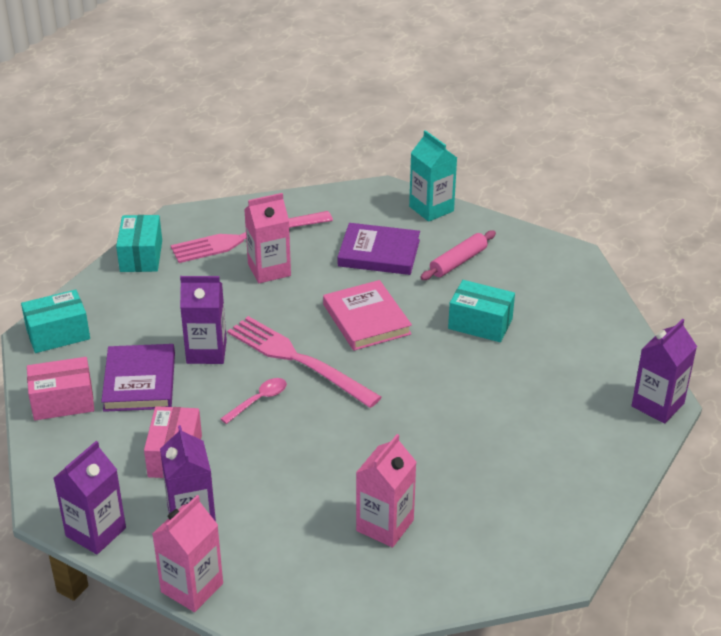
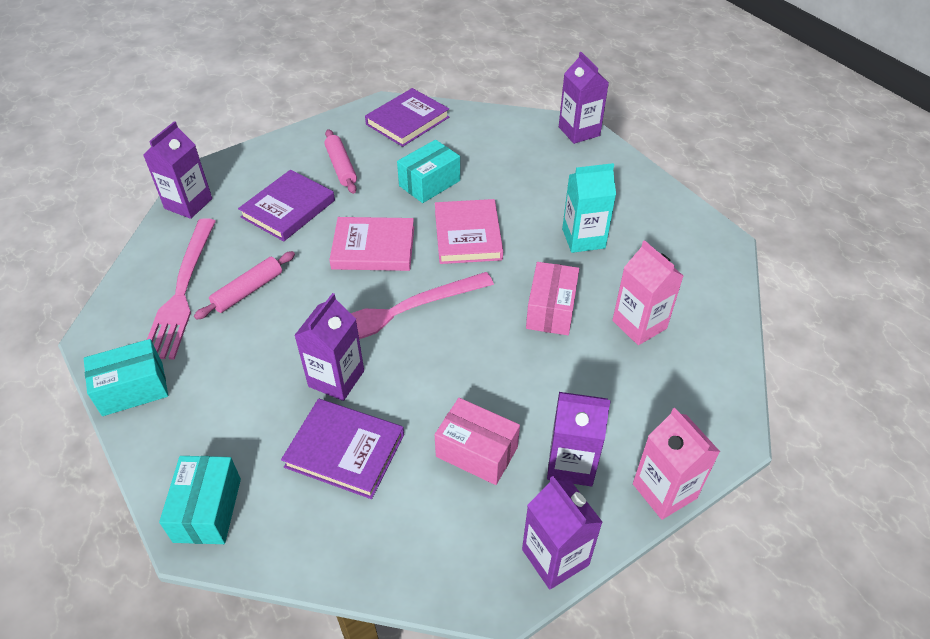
camera: 65 degrees left, 10 degrees up
pink box [27,357,94,420] -> pink box moved to [526,262,579,335]
turquoise box [116,215,162,272] -> turquoise box turned 45 degrees counterclockwise [84,339,168,416]
pink spoon [220,378,287,424] -> none
pink carton [244,193,291,283] -> pink rolling pin [194,251,295,320]
turquoise carton [409,130,457,222] -> turquoise carton moved to [562,163,616,253]
none -> purple carton [143,121,212,219]
none -> purple book [365,88,449,147]
none -> pink book [435,199,503,264]

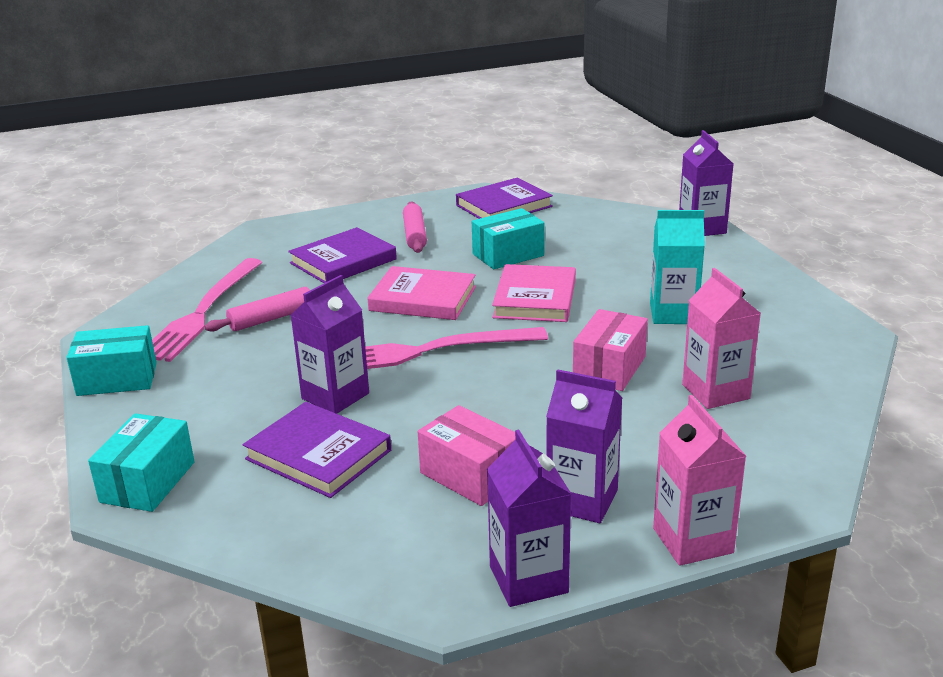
camera: 15 degrees right, 20 degrees down
purple carton [143,121,212,219] -> none

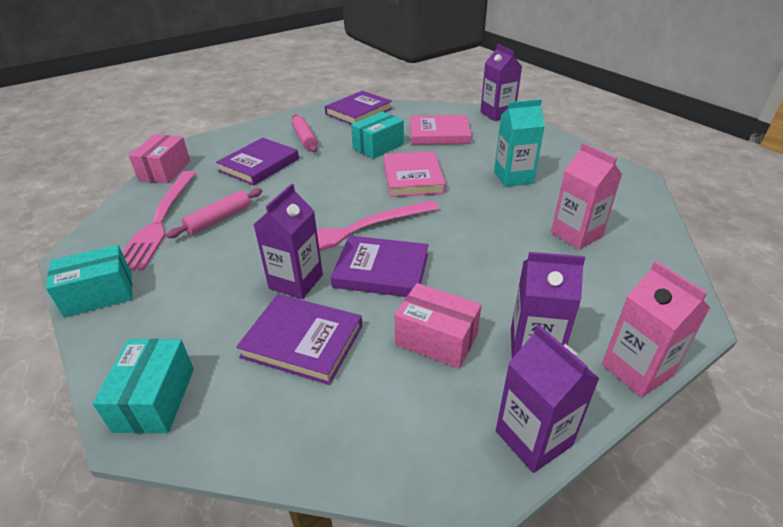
camera: 15 degrees left, 10 degrees up
pink book [367,266,476,320] -> pink book moved to [410,115,472,145]
pink box [573,309,648,391] -> pink box moved to [129,135,191,184]
none -> purple book [331,235,428,297]

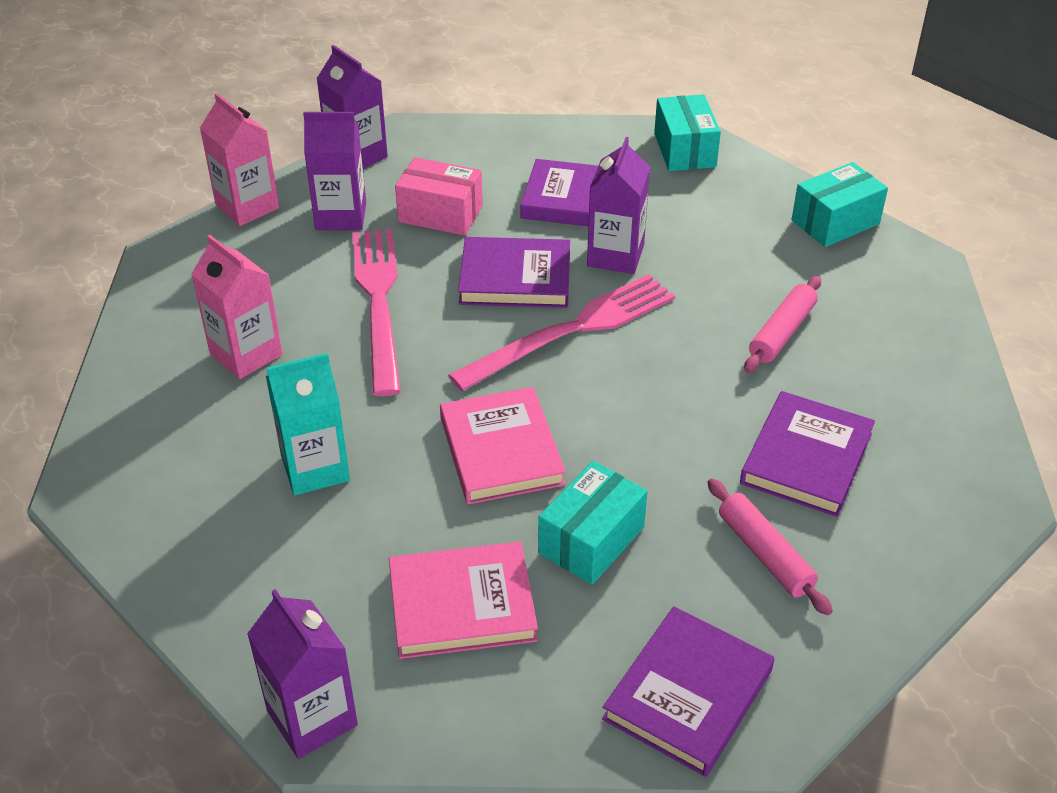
camera: 170 degrees right, 5 degrees up
pink fork [122,171,196,271] -> pink fork moved to [352,229,401,396]
pink box [129,135,191,184] -> none

